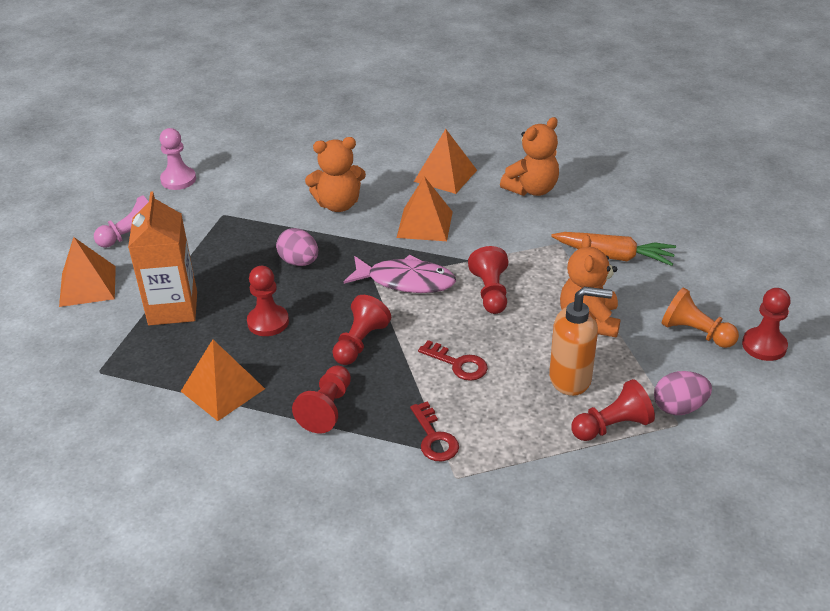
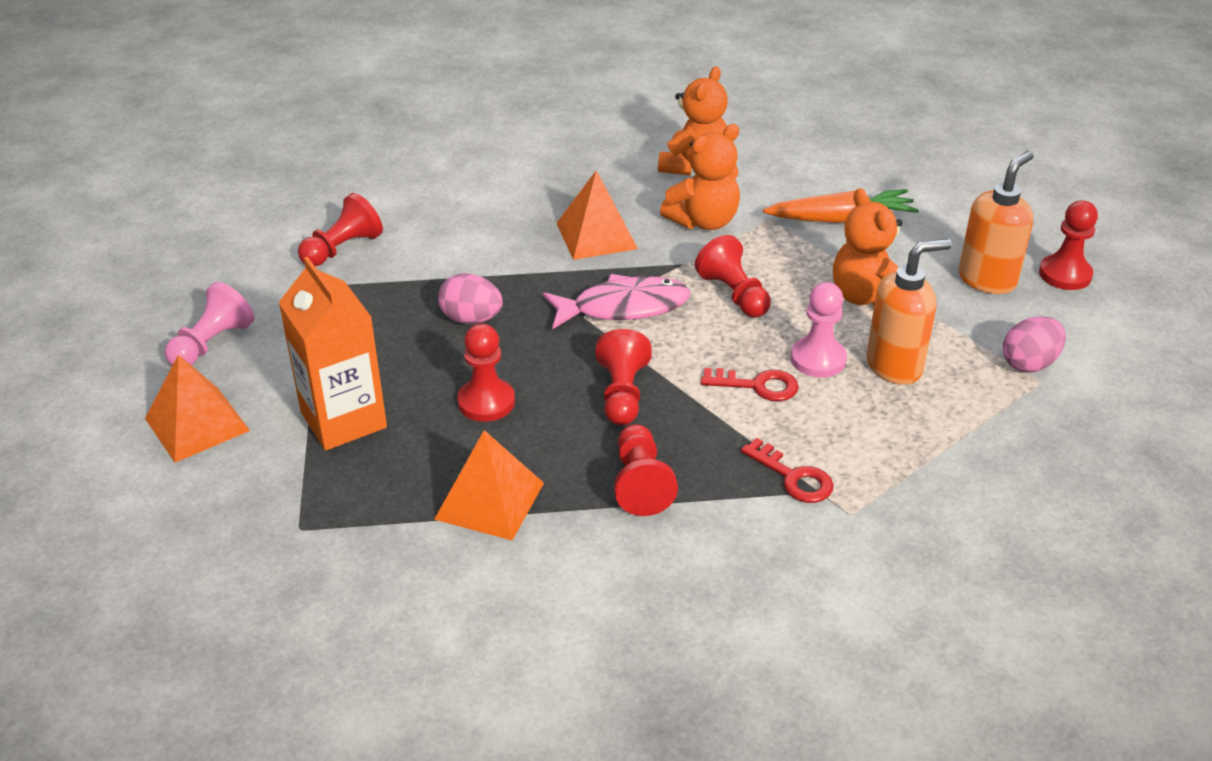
camera: 25 degrees left, 0 degrees up
pink pawn [160,128,196,190] -> pink pawn moved to [791,282,847,378]
orange teddy bear [305,137,366,212] -> orange teddy bear moved to [660,124,740,230]
orange pyramid [414,129,477,194] -> none
red pawn [571,379,655,441] -> red pawn moved to [298,193,383,267]
orange pawn [662,288,739,348] -> orange soap dispenser [958,151,1034,294]

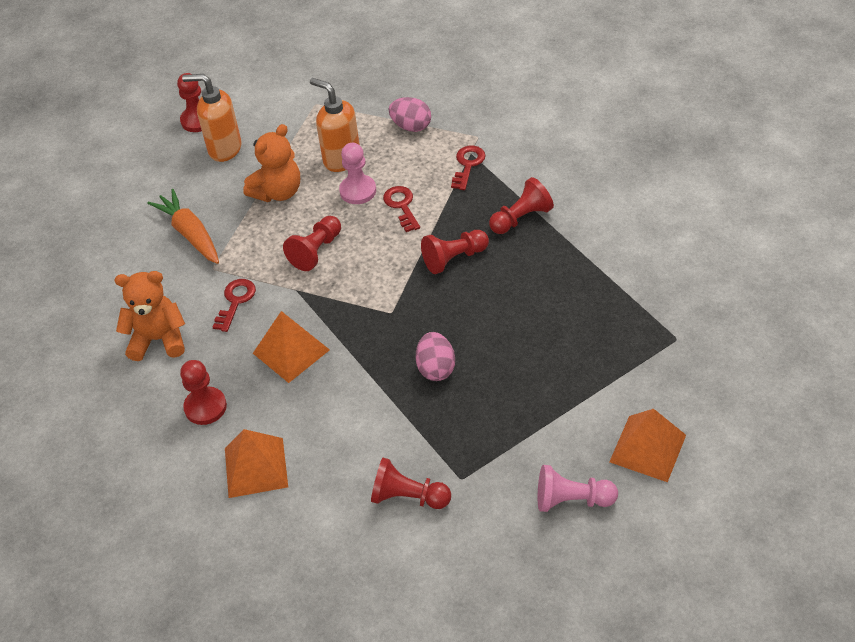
camera: 115 degrees left, 10 degrees up
orange carton [278,257,387,450] -> none
orange pyramid [434,430,544,540] -> orange pyramid moved to [225,429,288,498]
red pawn [457,324,515,422] -> red pawn moved to [180,360,227,425]
pink fish [543,274,690,329] -> none
orange teddy bear [660,124,740,230] -> red key [213,279,256,332]
pink egg [1003,316,1066,372] -> pink egg moved to [389,97,431,132]

